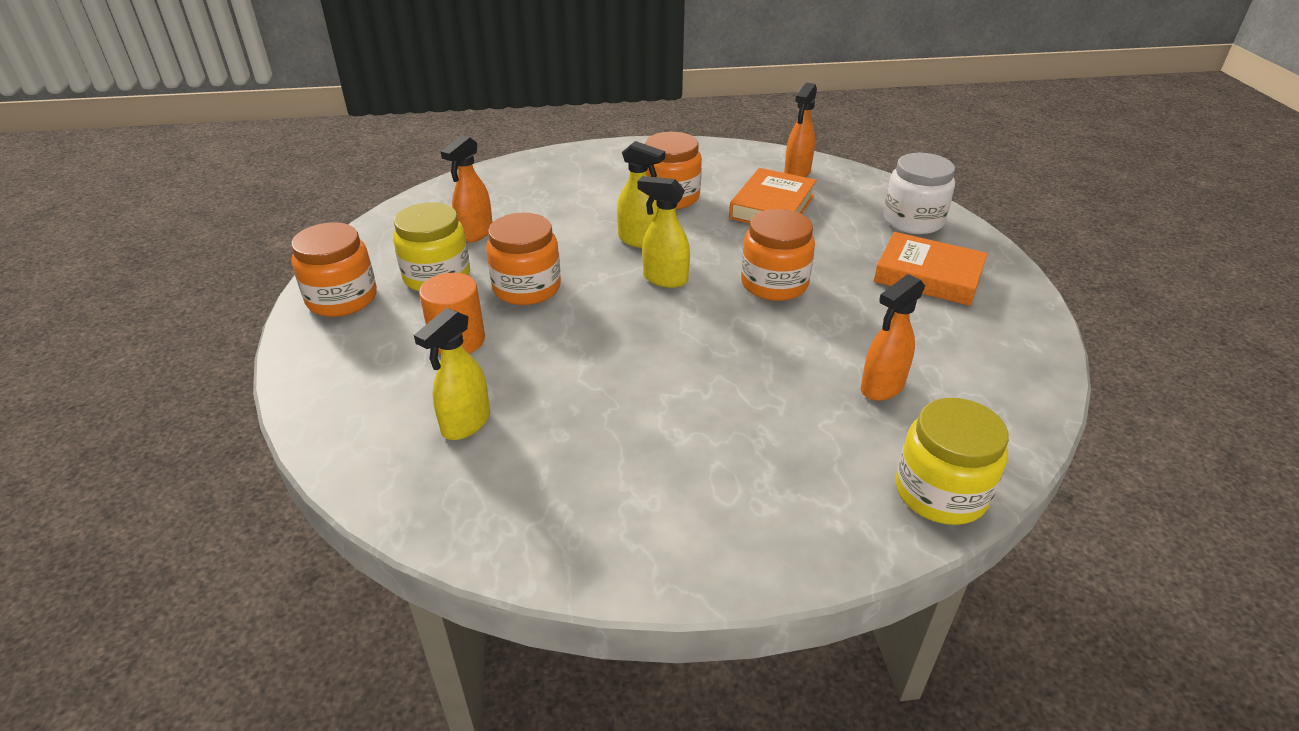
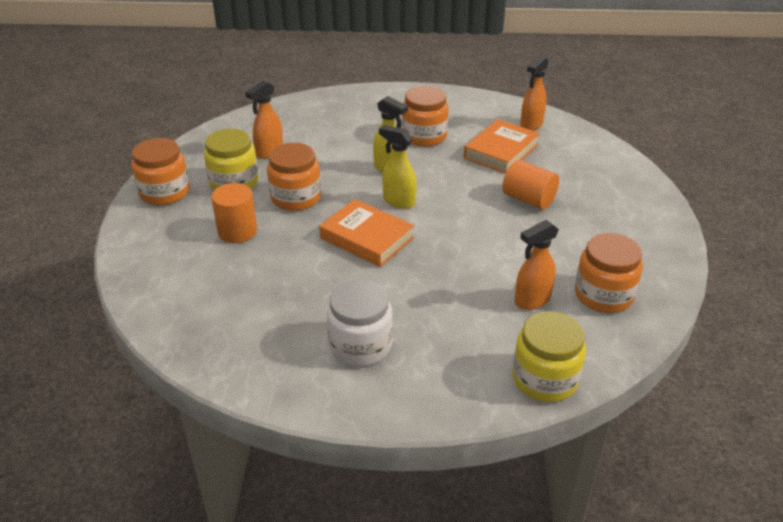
camera: 10 degrees right, 0 degrees up
yellow spray bottle [414,308,490,440] -> none
orange jar [741,209,815,301] -> orange jar moved to [575,233,643,313]
orange book [874,232,988,306] -> orange book moved to [319,199,414,267]
white jar [883,153,955,234] -> white jar moved to [327,280,393,366]
none -> orange cylinder [502,160,559,210]

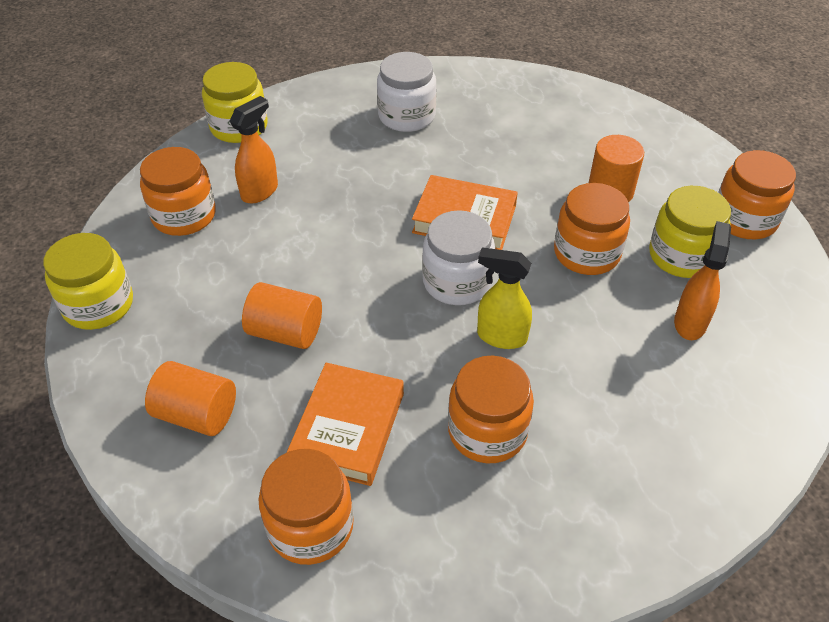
camera: 160 degrees right, 10 degrees up
yellow spray bottle [379,125,417,209] -> white jar [422,210,495,305]
orange spray bottle [520,56,549,131] -> orange jar [258,449,354,565]
none -> yellow jar [43,233,133,330]
none -> orange cylinder [145,361,236,436]

